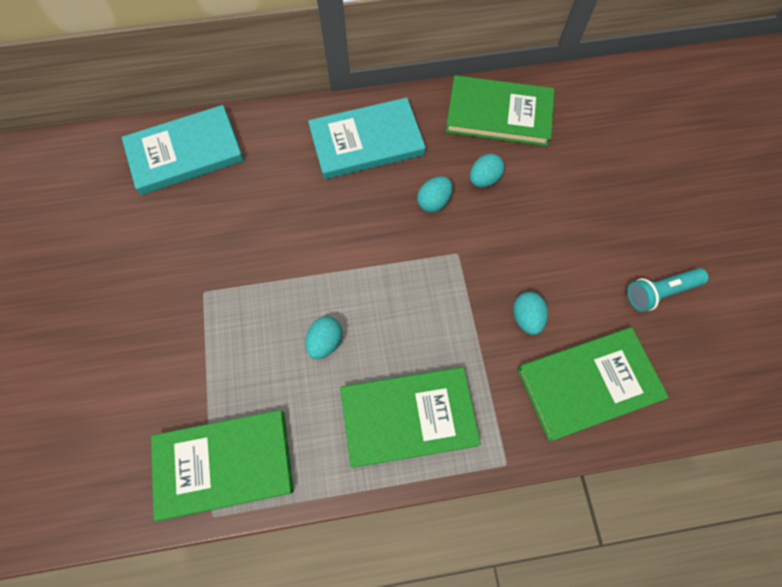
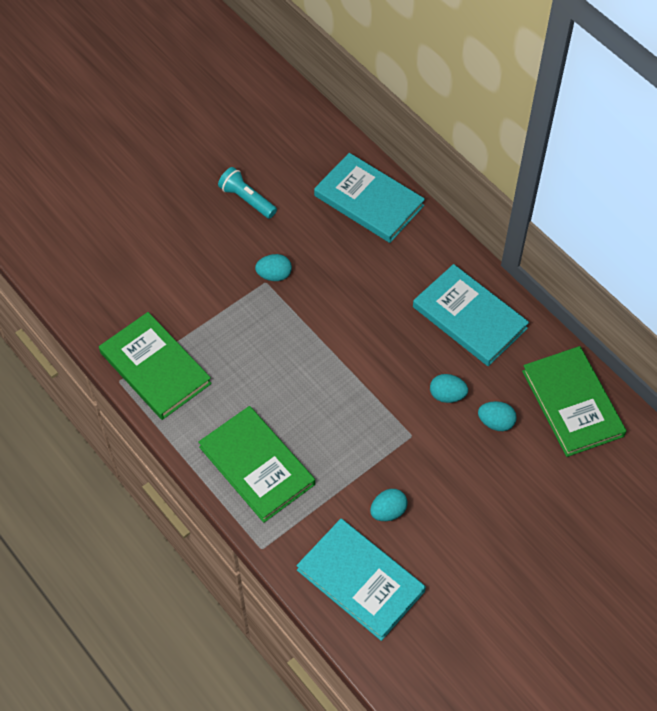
camera: 60 degrees right, 10 degrees down
turquoise egg [305,316,342,359] -> turquoise egg moved to [255,254,292,281]
green book [517,327,669,441] -> turquoise book [296,519,426,641]
turquoise flashlight [627,268,709,312] -> turquoise flashlight moved to [218,167,277,219]

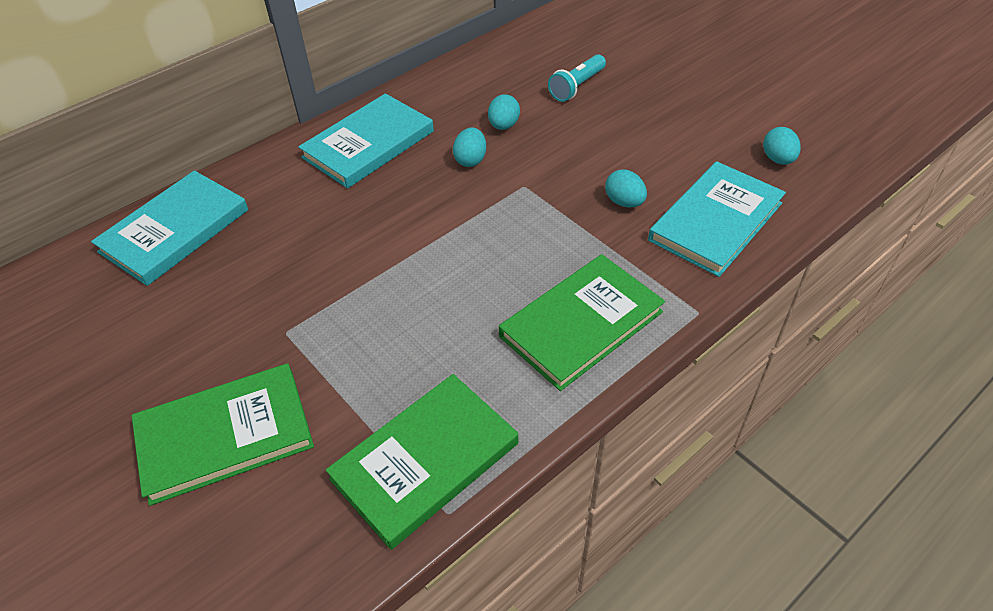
camera: 90 degrees left, 10 degrees down
turquoise flashlight [218,167,277,219] -> turquoise flashlight moved to [548,54,606,102]
turquoise egg [255,254,292,281] -> turquoise egg moved to [763,127,801,165]
green book [522,346,626,457] -> green book moved to [132,363,314,506]

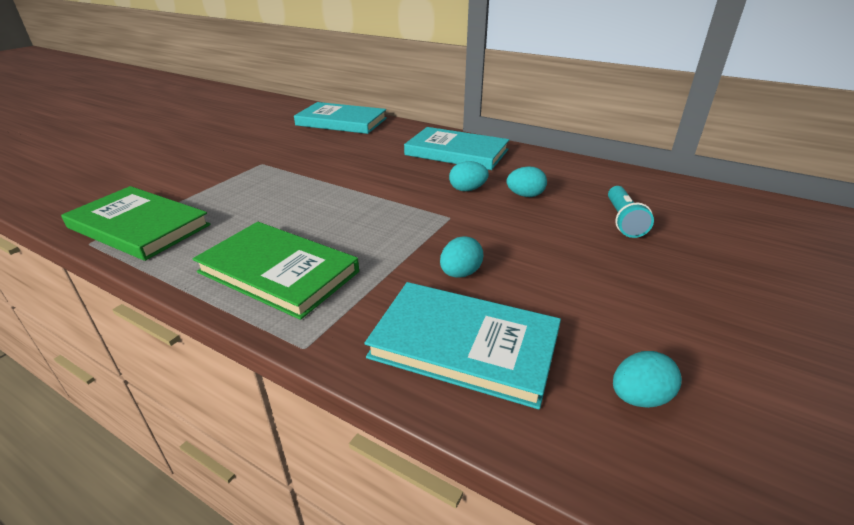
camera: 70 degrees right, 15 degrees down
green book [132,363,314,506] -> none
turquoise flashlight [548,54,606,102] -> turquoise flashlight turned 105 degrees counterclockwise [608,186,654,238]

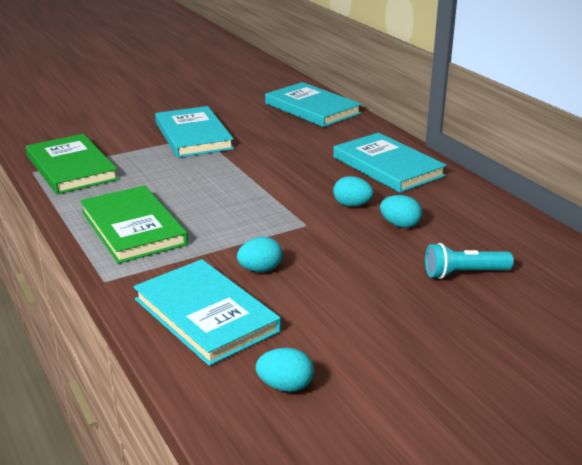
camera: 30 degrees right, 5 degrees down
turquoise flashlight [608,186,654,238] -> turquoise flashlight turned 45 degrees clockwise [425,243,514,279]
none -> turquoise book [155,106,234,158]

